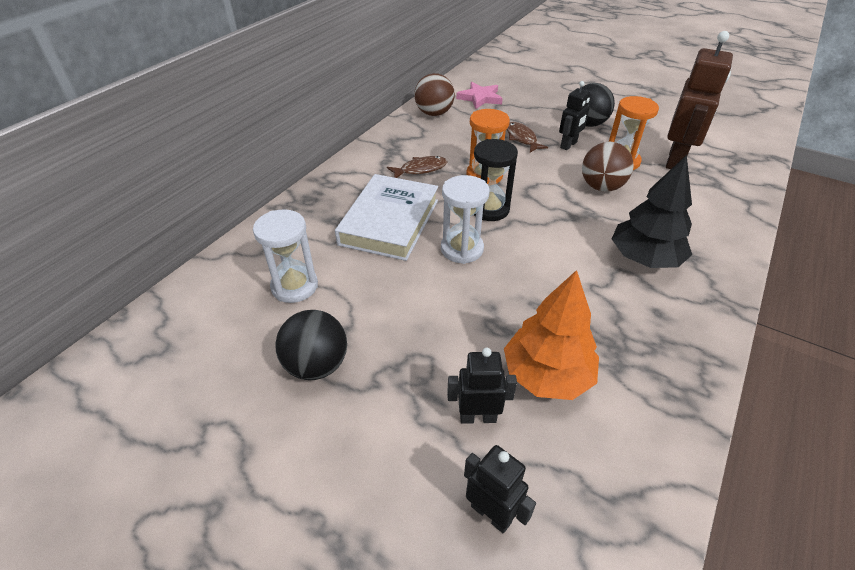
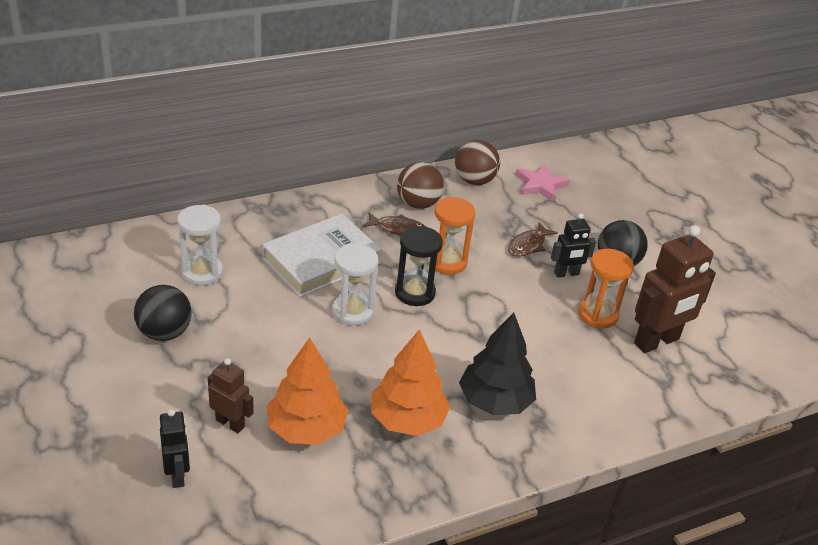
camera: 30 degrees right, 5 degrees down
black robot [447,347,517,424] -> brown robot [208,358,254,433]
brown fish [507,122,548,153] -> brown fish turned 150 degrees counterclockwise [508,222,558,257]
brown ball [582,142,634,192] -> brown ball moved to [397,162,444,209]
none -> orange tree [371,329,450,436]

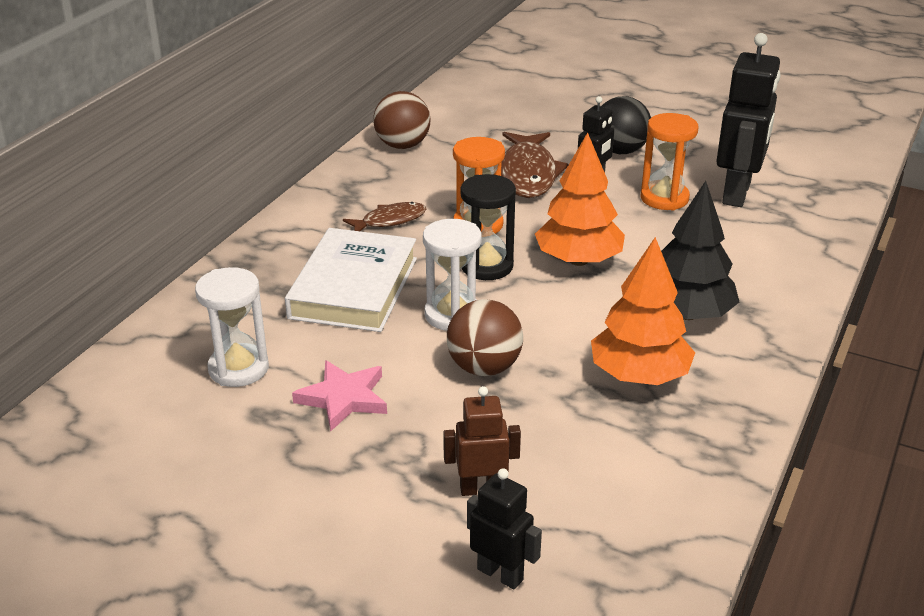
camera: 35 degrees left, 5 degrees down
black ball [134,285,192,341] -> none
orange tree [267,337,349,445] -> orange tree moved to [535,132,625,266]
brown ball [397,162,444,209] -> brown ball moved to [447,299,523,376]
brown fish [508,222,558,257] -> brown fish [501,132,569,198], size x1.72
pink star [516,164,570,202] -> pink star moved to [292,360,387,431]
brown robot [634,225,716,353] -> black robot [716,33,780,207]

